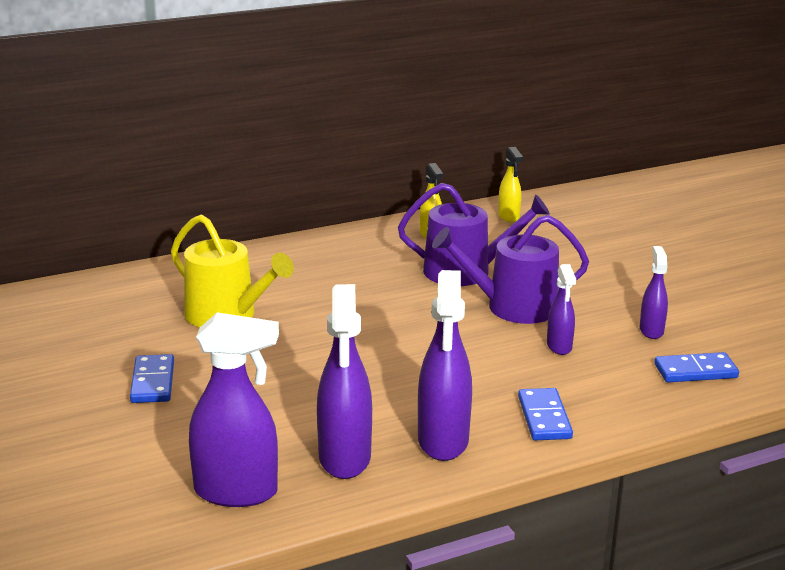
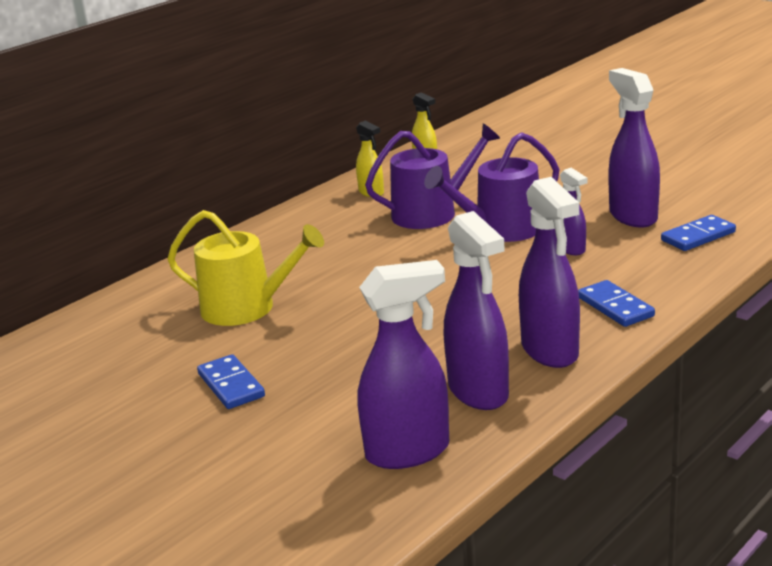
camera: 20 degrees left, 0 degrees up
purple spray bottle [640,246,668,339] -> purple spray bottle [609,68,660,227], size x1.83

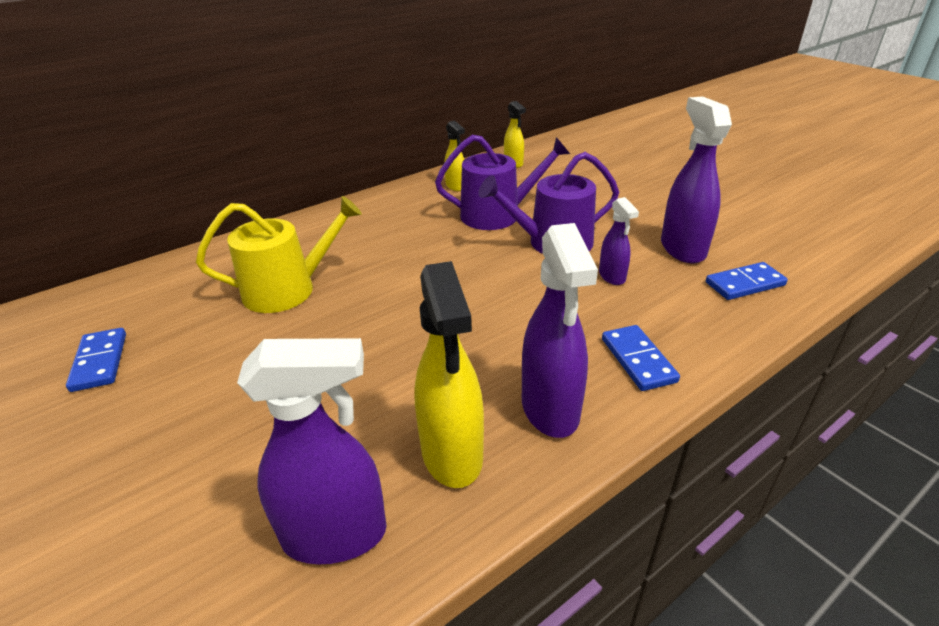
camera: 10 degrees right, 10 degrees up
yellow watering can [167,210,324,326] -> yellow watering can turned 45 degrees counterclockwise [196,196,362,313]
blue domino [197,354,265,409] -> blue domino moved to [66,328,126,392]
purple spray bottle [444,211,509,410] -> yellow spray bottle [414,261,484,488]

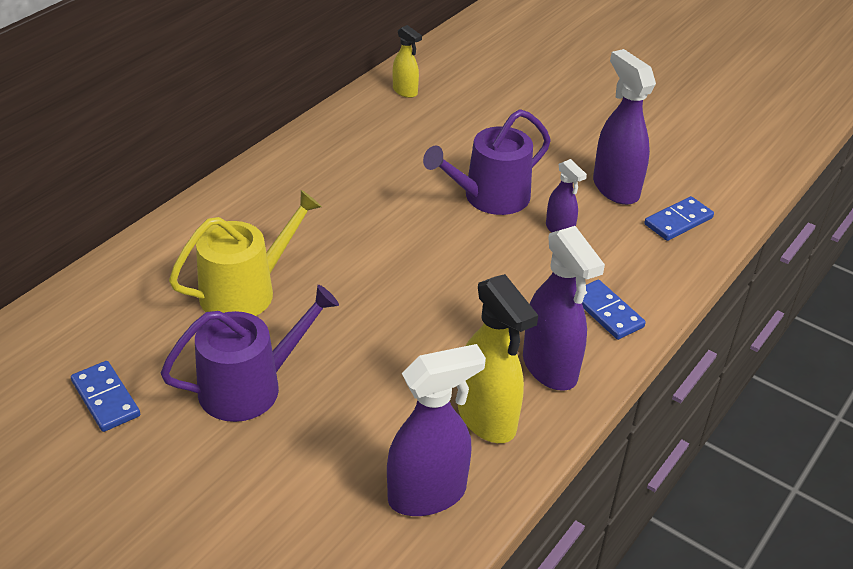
camera: 20 degrees left, 5 degrees up
purple watering can [435,135,570,230] -> purple watering can moved to [161,285,339,422]
yellow spray bottle [444,120,465,191] -> none

